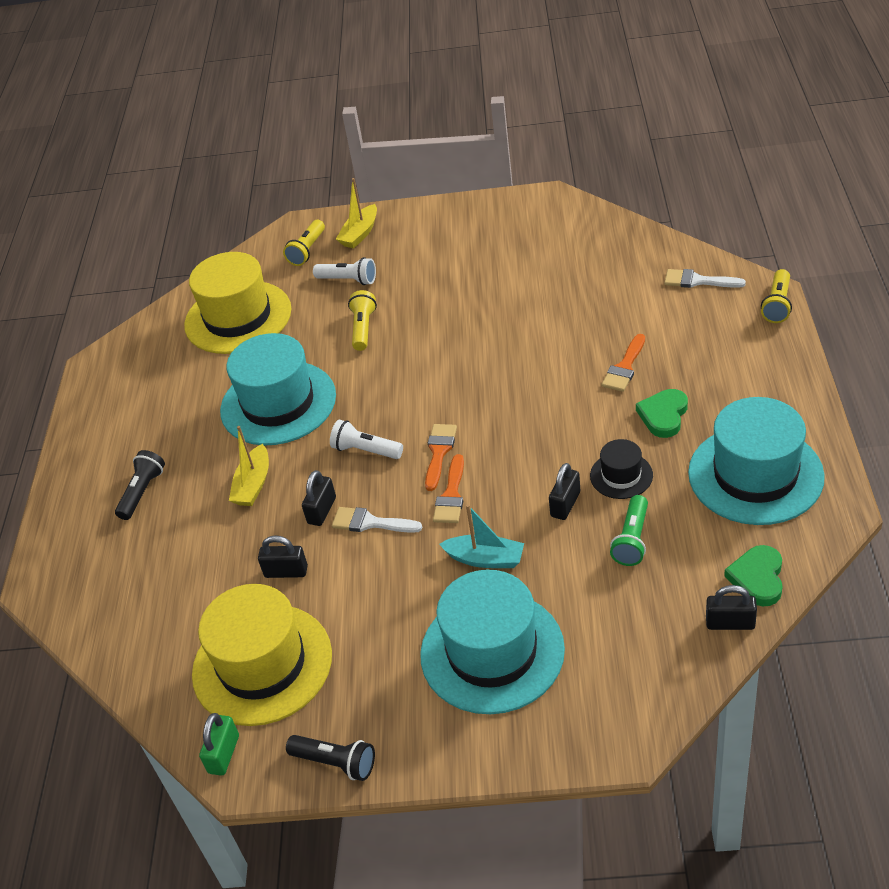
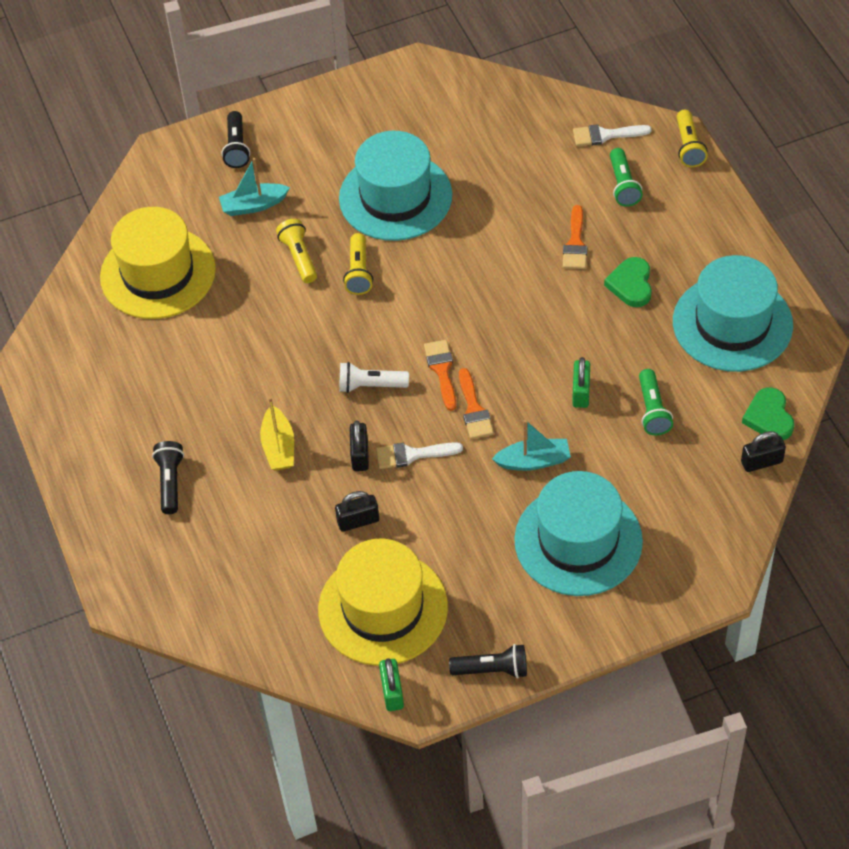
camera: 25 degrees left, 10 degrees up
turquoise hat [220,333,336,446] -> turquoise hat moved to [339,131,452,241]
yellow flashlight [283,220,325,266] -> yellow flashlight moved to [343,233,373,295]
white flashlight [313,257,376,285] -> turquoise boat [219,158,290,216]
yellow boat [336,178,377,248] -> black flashlight [222,111,250,168]
black padlock [549,463,580,520] -> green padlock [572,357,590,408]
black hat [590,439,653,499] -> none
none -> green flashlight [610,148,643,207]

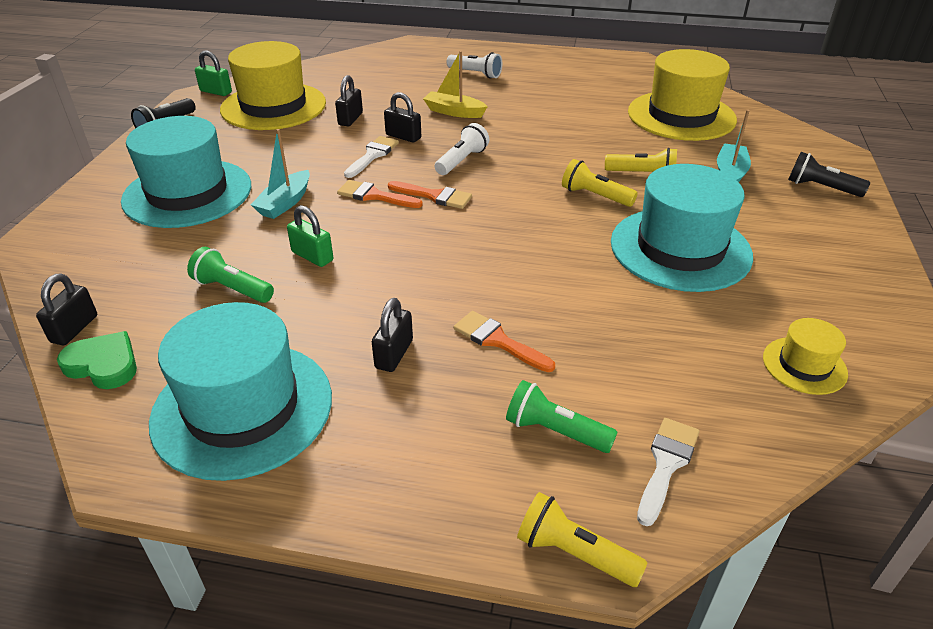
camera: 120 degrees right, 15 degrees down
black flashlight [152,441,184,514] -> white flashlight [447,52,502,79]
green heart [604,257,652,307] -> black padlock [372,298,413,372]
none -> yellow hat [763,318,848,395]

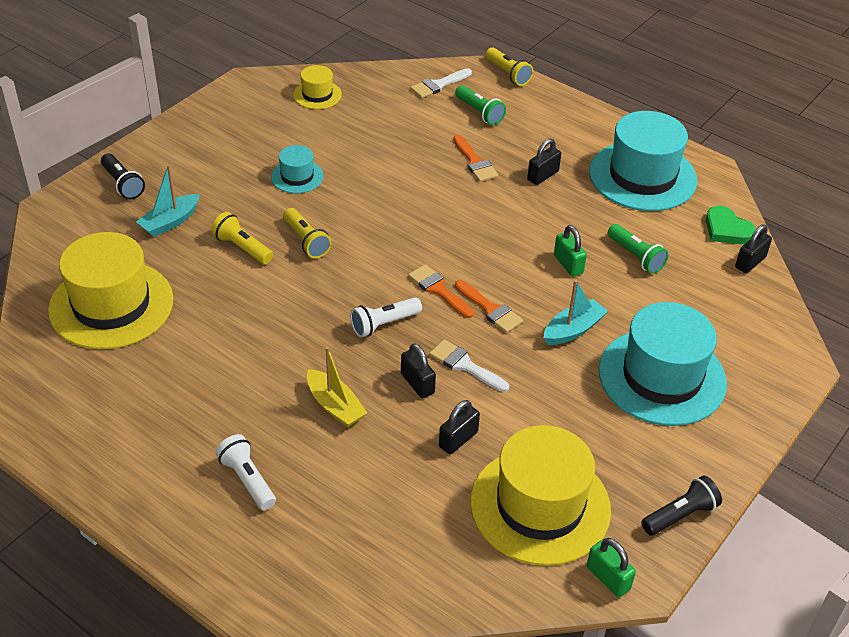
camera: 155 degrees left, 5 degrees up
white brush [344,136,399,178] -> white brush turned 75 degrees clockwise [429,339,509,392]
turquoise hat [611,164,753,292] -> turquoise hat [271,145,323,193], size x0.48

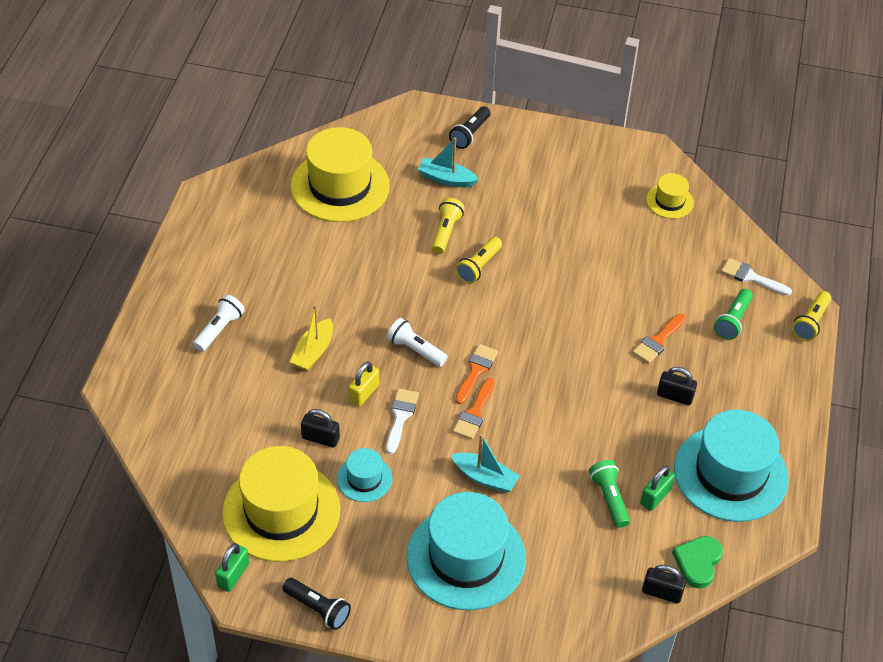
camera: 65 degrees right, 5 degrees up
turquoise hat [271,145,323,193] -> turquoise hat moved to [337,448,392,502]
black padlock [401,343,436,398] -> yellow padlock [348,361,379,407]
green padlock [554,225,587,277] -> green padlock moved to [640,465,675,511]
green flashlight [608,224,668,274] -> green flashlight turned 135 degrees clockwise [589,460,630,528]

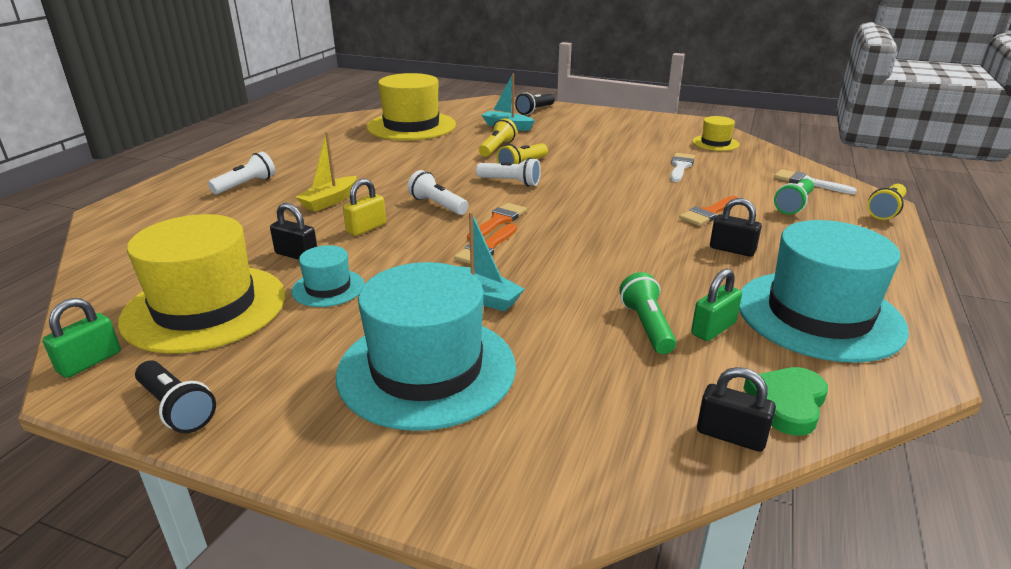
camera: 10 degrees right, 20 degrees down
white brush [386,388,419,454] -> white brush moved to [670,153,695,182]
none -> white flashlight [476,158,541,187]

